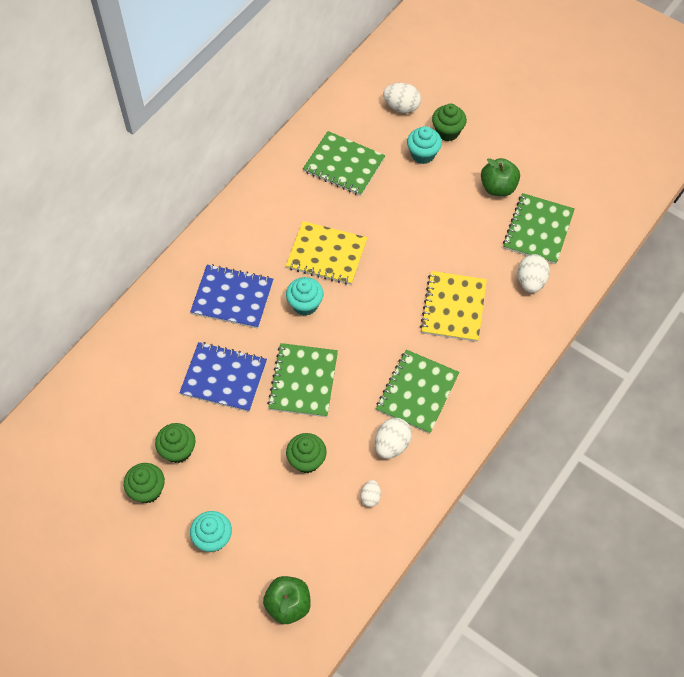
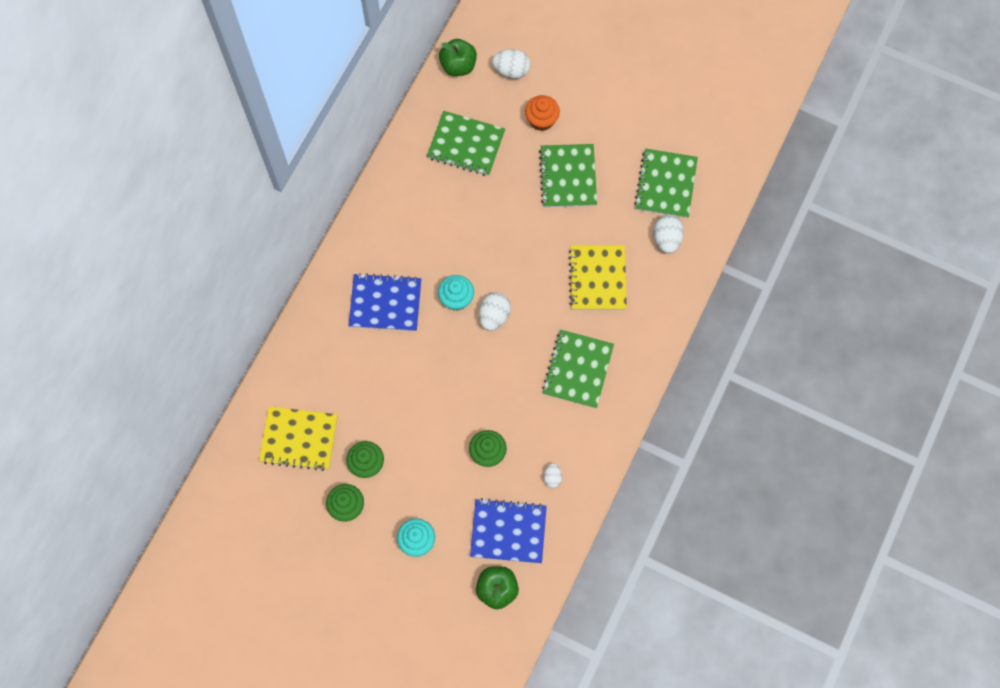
camera: 10 degrees left, 10 degrees up
blue notebook [179,342,267,412] -> blue notebook moved to [470,498,547,563]
green notebook [268,343,338,417] -> green notebook moved to [539,144,597,208]
yellow notebook [286,221,367,285] -> yellow notebook moved to [259,406,338,471]
white egg [375,418,412,459] -> white egg moved to [479,292,511,331]
turquoise cupcake [407,126,442,164] -> orange cupcake [525,95,560,131]
green cupcake [432,104,467,141] -> none
green apple [481,158,520,196] -> green apple moved to [439,39,477,76]

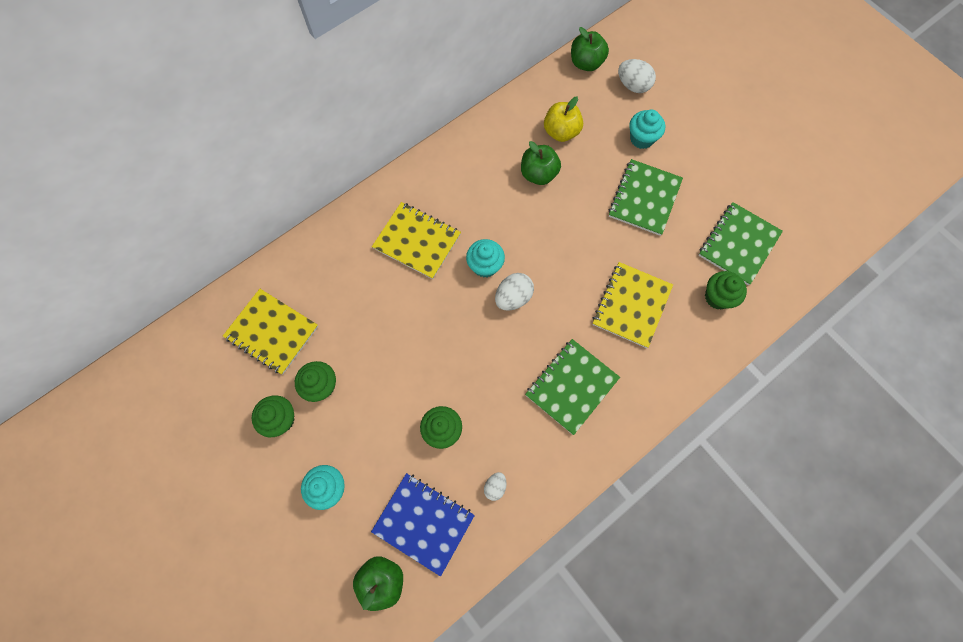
camera: 25 degrees right, 0 degrees up
blue notebook [349,273,421,331] -> yellow notebook [372,202,461,279]
green notebook [427,111,505,176] -> yellow apple [544,97,583,142]
orange cupcake [525,95,560,131] -> turquoise cupcake [629,110,665,149]
white egg [653,215,684,254] -> green cupcake [705,271,747,310]
none -> green apple [521,141,561,185]

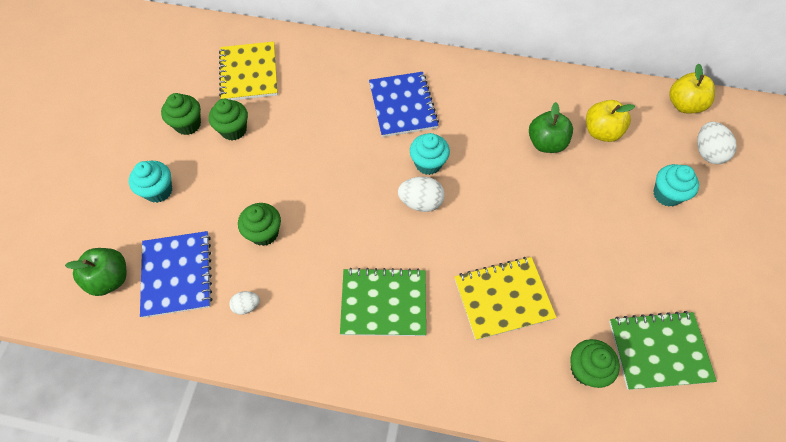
camera: 50 degrees right, 10 degrees down
yellow notebook [372,202,461,279] -> blue notebook [369,72,439,137]
green apple [571,27,609,71] -> yellow apple [669,64,715,113]
green notebook [609,159,683,236] -> none

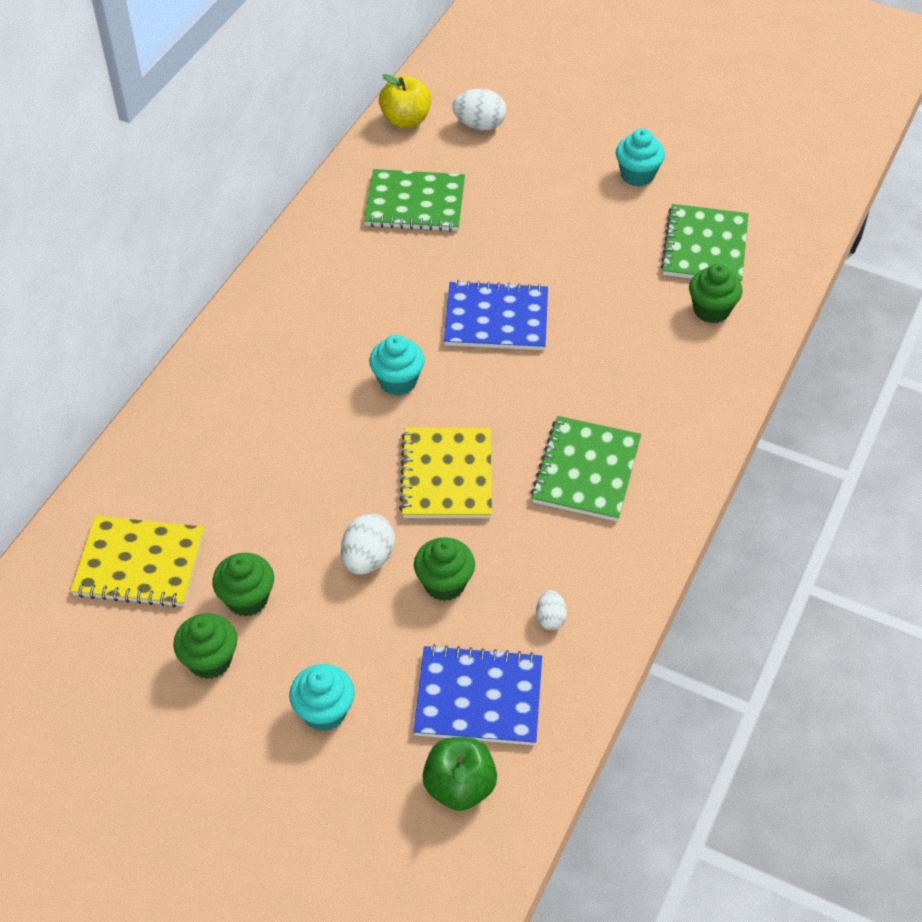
camera: 75 degrees left, 10 degrees down
blue notebook [369,72,439,137] -> blue notebook moved to [444,280,548,350]
white egg [398,177,445,212] -> white egg moved to [341,514,395,575]
yellow notebook [454,257,557,340] -> yellow notebook moved to [399,428,492,518]
green apple [529,102,573,153] -> none
yellow apple [586,100,635,142] -> green notebook [364,169,465,232]
turquoise cupcake [653,164,699,207] -> turquoise cupcake moved to [616,129,665,187]

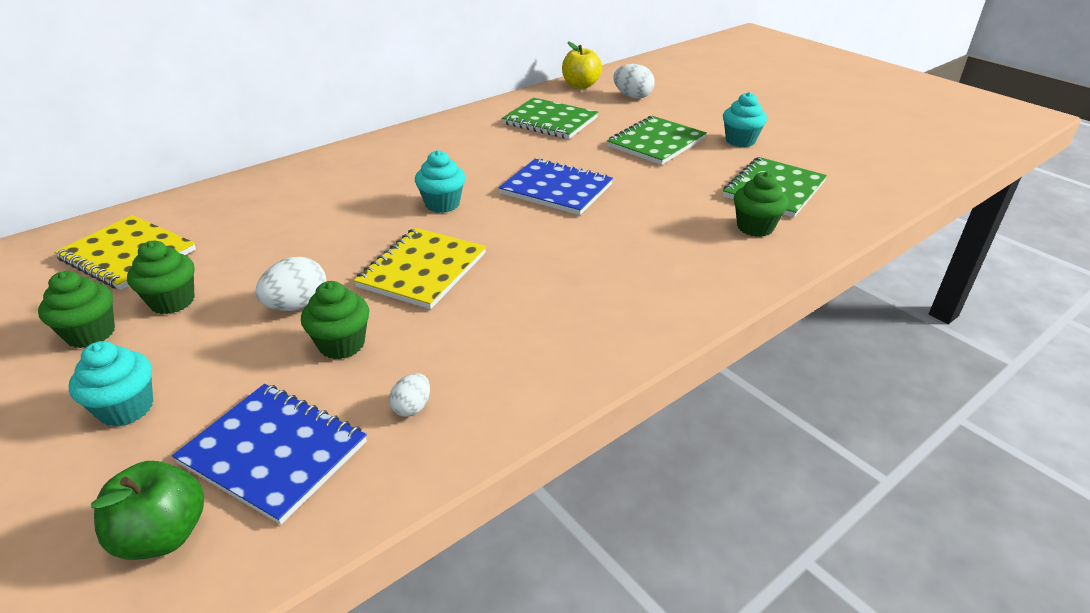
camera: 25 degrees right, 15 degrees down
green notebook [531,416,641,521] -> green notebook moved to [607,116,706,165]

